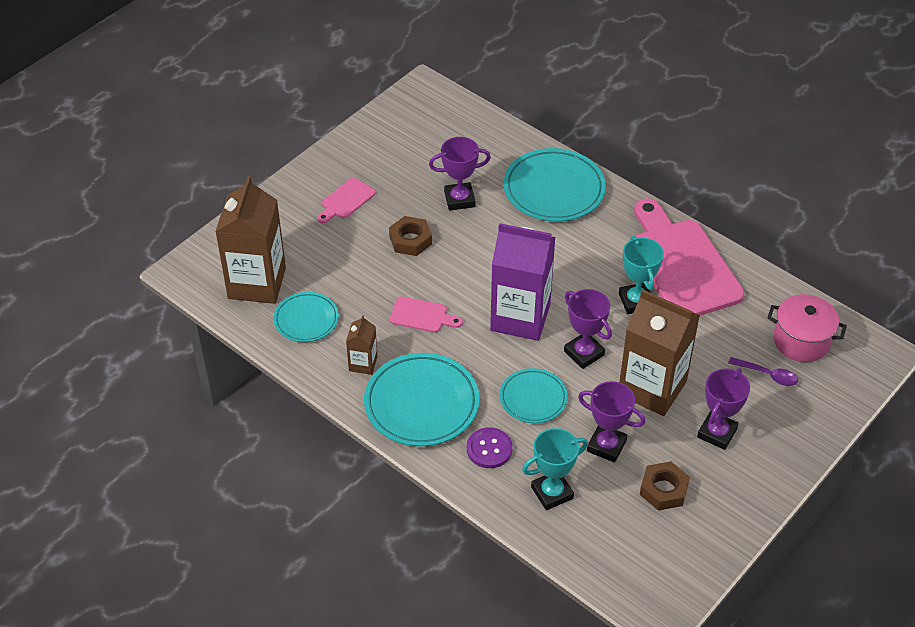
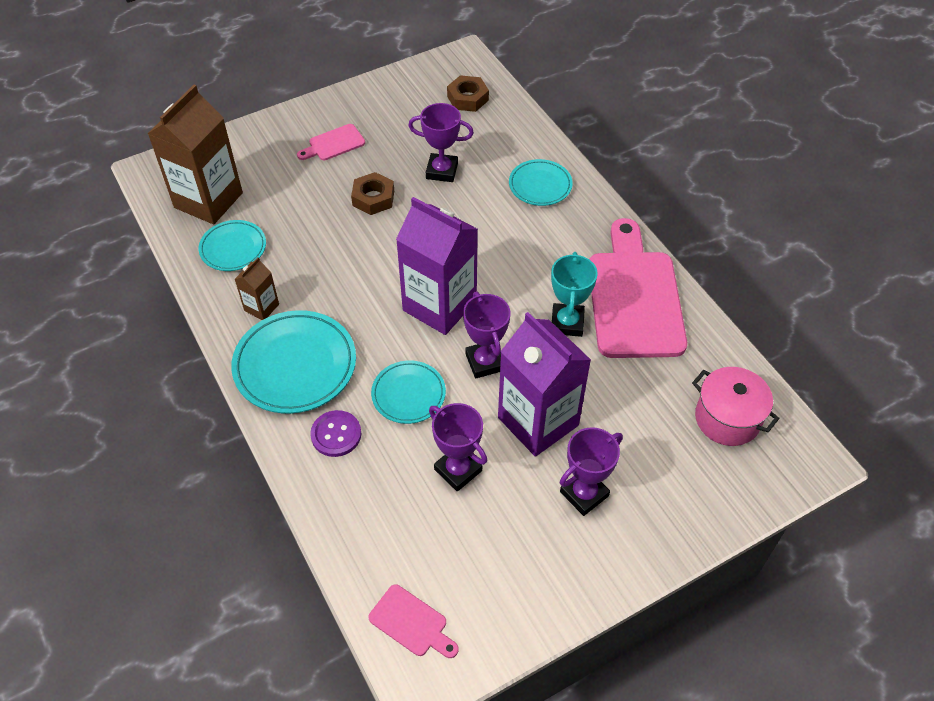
camera: 20 degrees right, 5 degrees up
pink cutting board [389,296,463,333] -> pink cutting board moved to [368,584,459,658]
turquoise plate [504,148,606,222] -> turquoise plate [509,159,573,206], size x0.59
turquoise trophy [522,428,588,510] -> none
brown carton [619,289,700,416] -> purple carton [498,312,591,457]
brown nut [640,461,690,510] -> brown nut moved to [447,75,489,112]
purple spoon [728,357,798,386] -> none

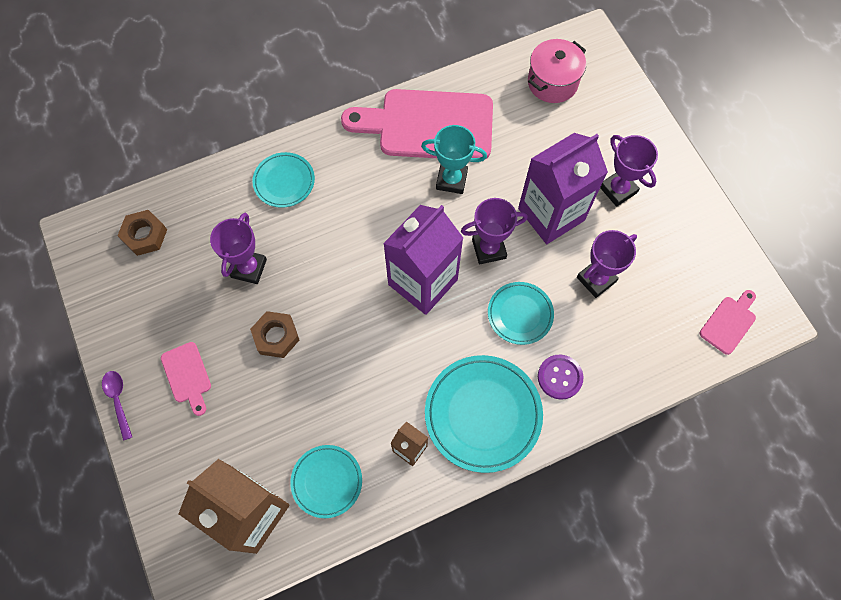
camera: 85 degrees left, 15 degrees up
none -> purple spoon [102,371,132,441]

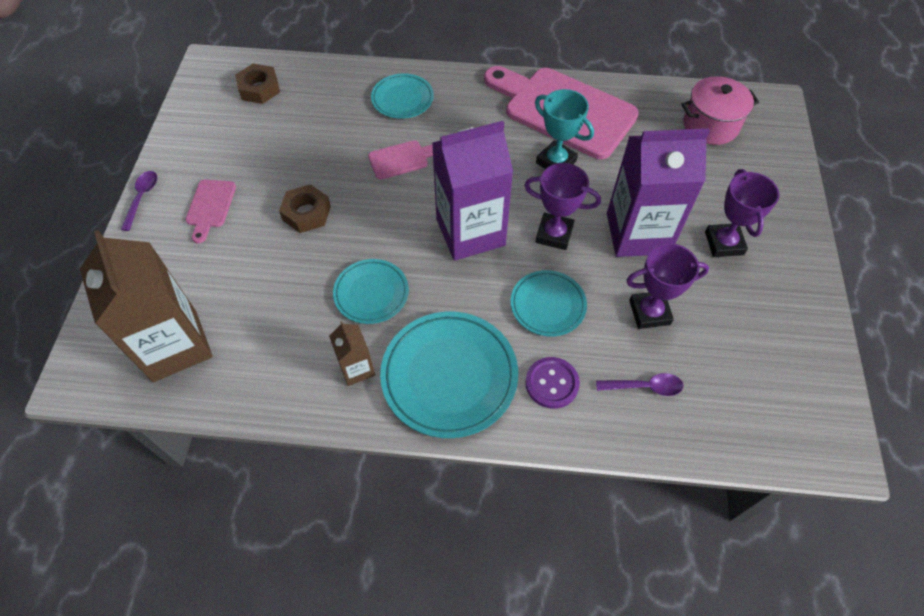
camera: 30 degrees right, 10 degrees down
purple trophy [210,213,267,284] -> none
turquoise plate [290,445,362,518] -> turquoise plate moved to [333,259,409,324]
pink cutting board [700,290,756,355] -> pink cutting board moved to [368,140,433,180]
none -> purple spoon [596,373,683,396]

